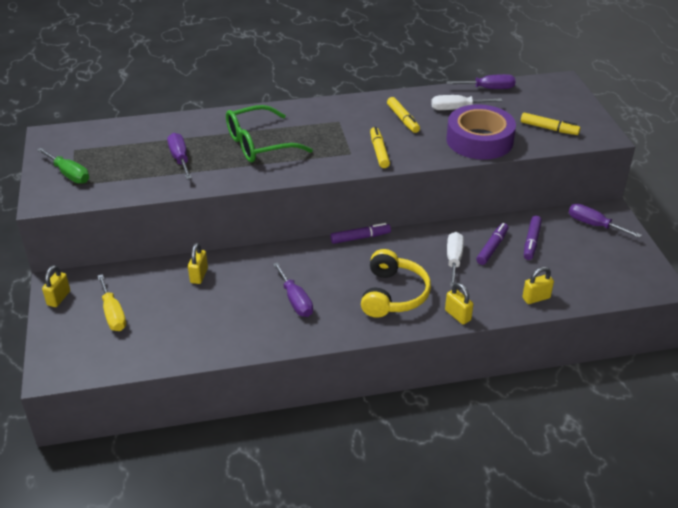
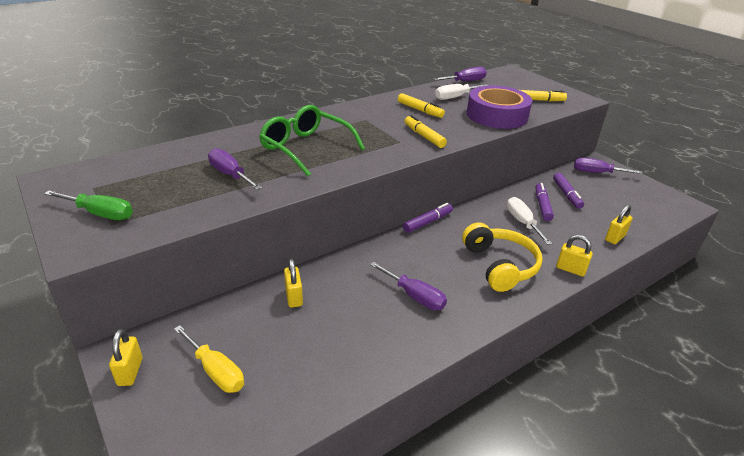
camera: 25 degrees left, 5 degrees down
green glasses [226,105,313,163] -> green glasses turned 90 degrees clockwise [259,105,365,177]

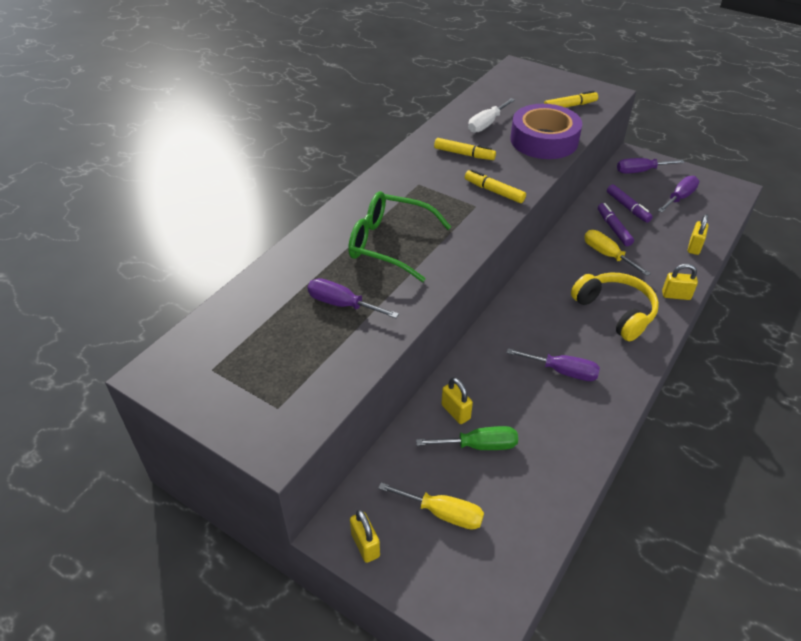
camera: 20 degrees left, 10 degrees up
green screwdriver [44,190,133,220] -> green screwdriver moved to [416,426,518,450]
purple marker [403,203,453,233] -> none
purple screwdriver [433,67,487,81] -> purple screwdriver moved to [658,176,699,213]
white screwdriver [507,197,552,245] -> yellow screwdriver [584,230,651,276]

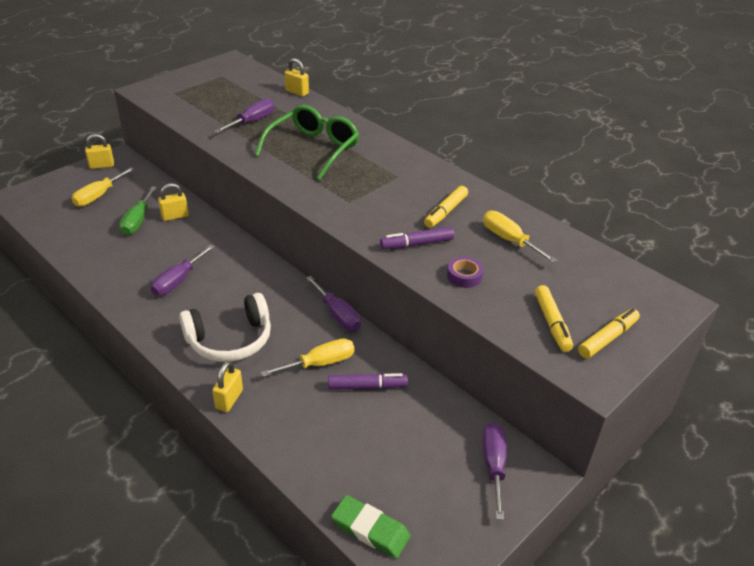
camera: 100 degrees right, 5 degrees down
yellow marker [465,169,526,203] -> yellow marker moved to [578,309,640,358]
white screwdriver [468,98,515,133] -> yellow screwdriver [483,211,558,263]
purple tape [510,104,582,159] -> purple tape [447,257,483,288], size x0.40
yellow headphones [571,273,659,341] -> white headphones [179,293,271,362]
purple marker [607,184,653,223] -> purple marker moved to [380,227,454,249]
purple screwdriver [658,176,699,213] -> purple screwdriver moved to [306,276,361,331]
yellow padlock [688,214,709,255] -> yellow padlock moved to [285,58,309,96]
none -> green eraser [331,495,411,559]

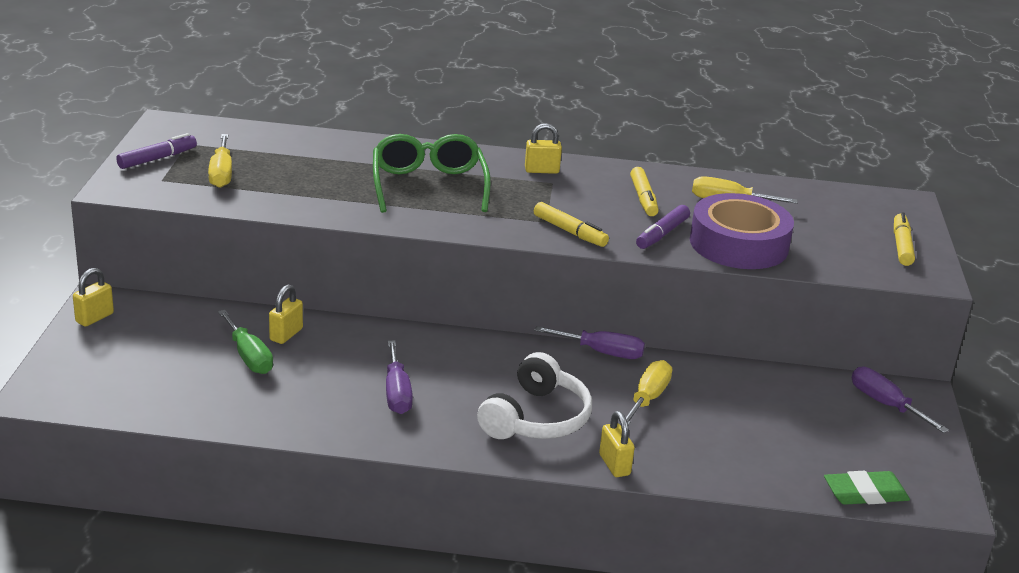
camera: 40 degrees left, 10 degrees down
yellow screwdriver [72,167,134,206] -> yellow screwdriver moved to [208,134,232,188]
purple screwdriver [215,98,274,133] -> none
yellow padlock [285,58,309,96] -> yellow padlock moved to [525,123,562,174]
purple marker [328,373,408,390] -> purple marker moved to [116,133,197,169]
purple tape [447,257,483,288] -> purple tape [690,193,794,269], size x2.49
yellow marker [535,285,573,352] -> yellow marker moved to [534,202,609,247]

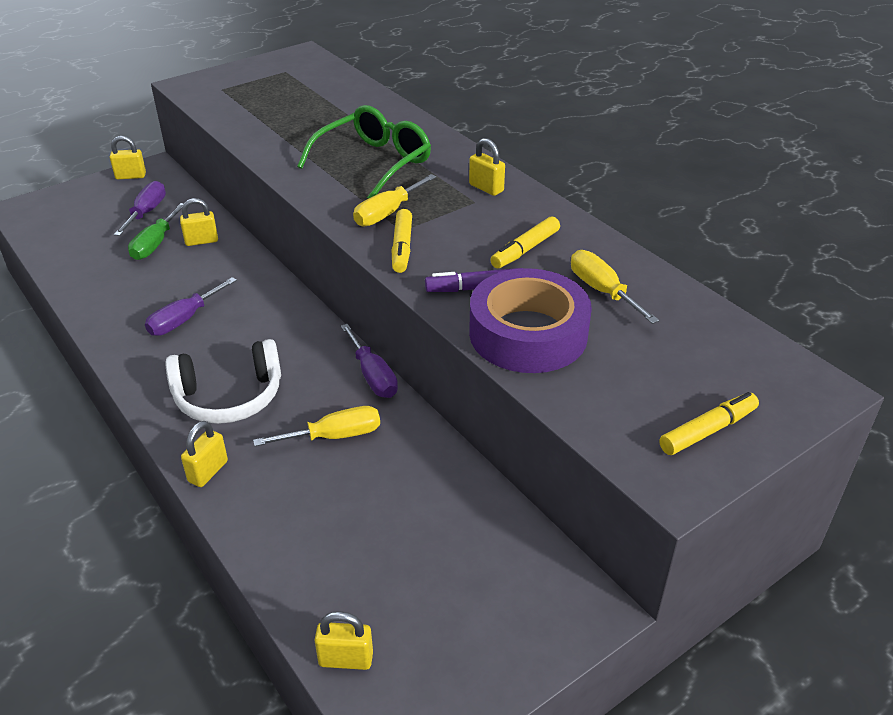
camera: 50 degrees right, 10 degrees up
purple marker [116,133,197,169] -> none
yellow screwdriver [208,134,232,188] -> yellow screwdriver moved to [353,174,436,226]
green eraser [824,471,910,505] -> yellow padlock [315,611,373,670]
purple screwdriver [852,367,949,433] -> purple screwdriver moved to [114,181,166,236]

